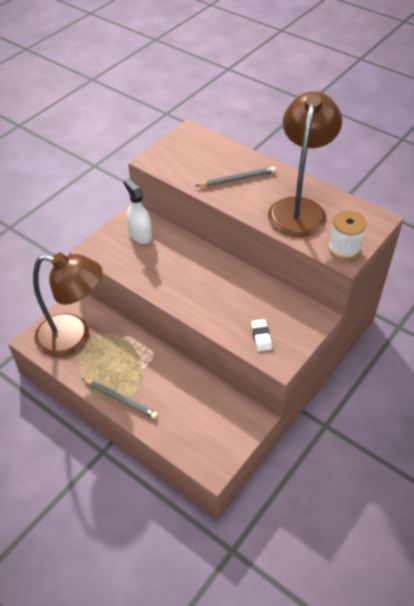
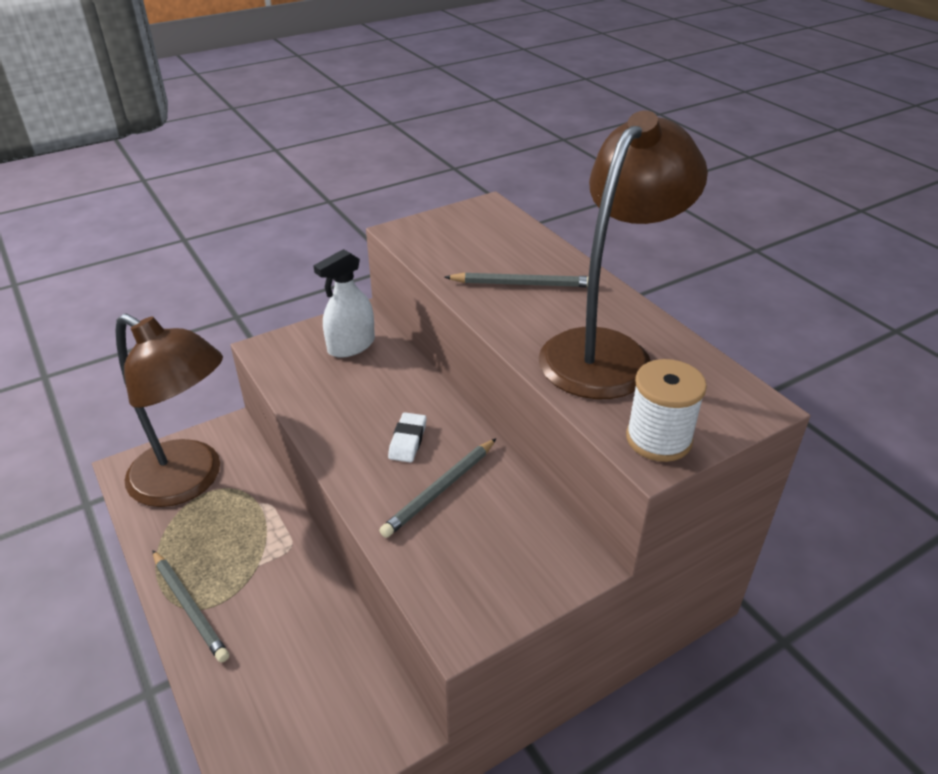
camera: 20 degrees right, 10 degrees down
white spray bottle [124,178,152,244] -> white spray bottle turned 120 degrees counterclockwise [313,249,375,358]
white eraser [251,319,272,351] -> white eraser moved to [388,412,426,463]
none -> grey pencil [379,438,496,538]

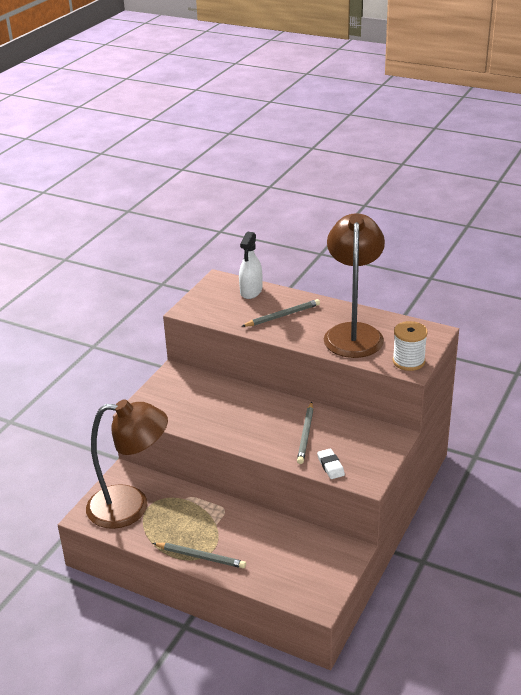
camera: 30 degrees left, 5 degrees down
white spray bottle [313,249,375,358] -> white spray bottle moved to [239,232,262,299]
white eraser [388,412,426,463] -> white eraser moved to [317,449,345,479]

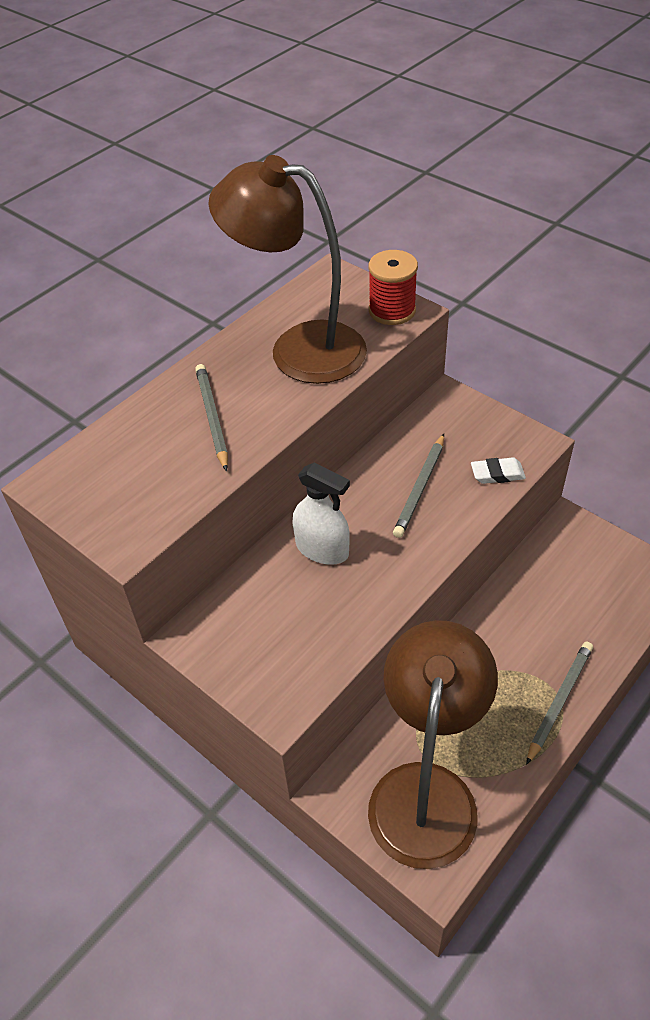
camera: 75 degrees left, 15 degrees up
white spray bottle [239,232,262,299] -> white spray bottle moved to [292,463,350,565]
grey pencil [297,402,313,464] -> grey pencil turned 90 degrees clockwise [393,434,444,538]
white spool [393,321,428,371] -> red spool [369,250,418,325]

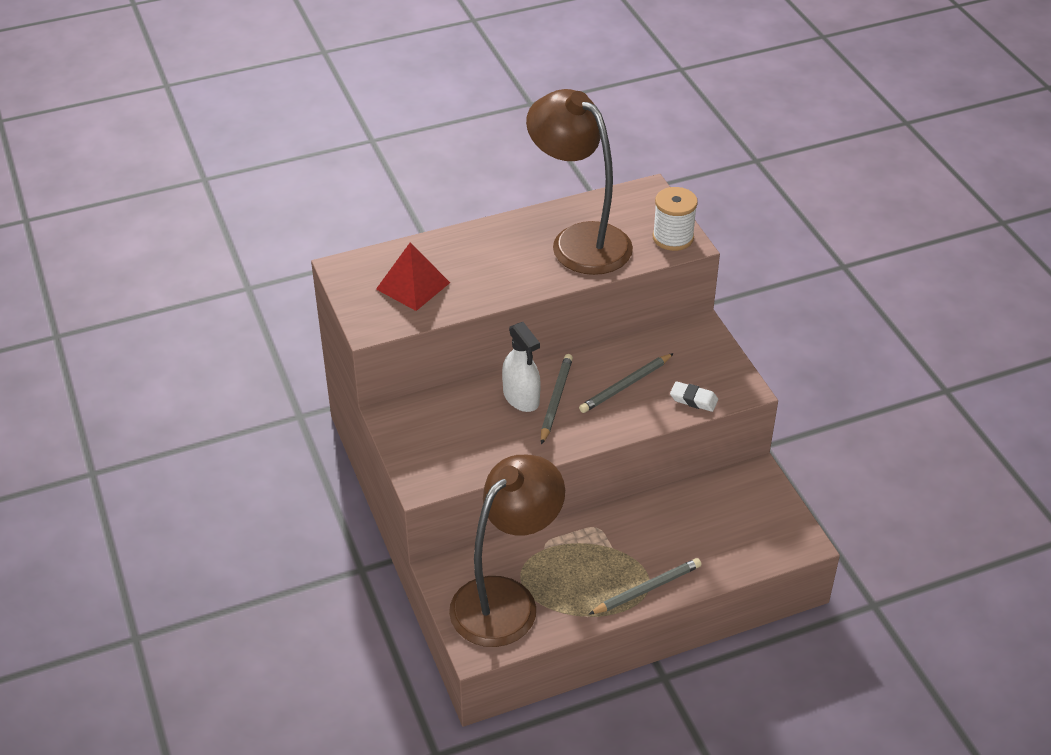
camera: 25 degrees right, 5 degrees down
grey pencil [195,364,228,471] -> grey pencil moved to [541,354,573,445]
red spool [369,250,418,325] -> white spool [653,187,698,251]
none -> red pyramid [376,242,450,311]

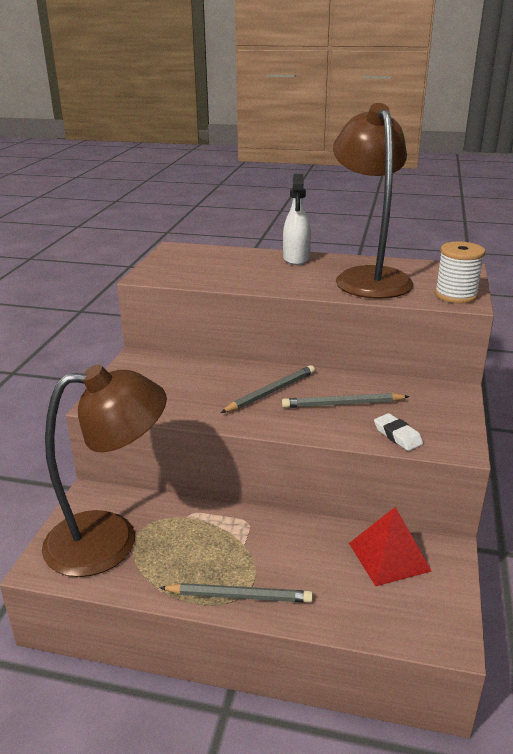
camera: 35 degrees right, 15 degrees down
red pyramid [376,242,450,311] -> red pyramid moved to [349,507,432,586]
white spray bottle [502,322,541,412] -> white spray bottle moved to [283,174,311,265]

